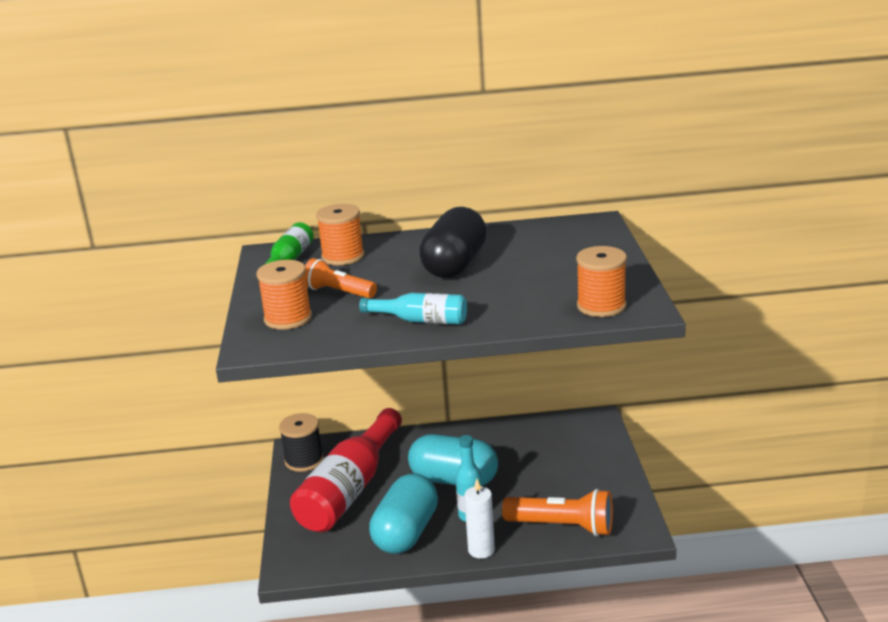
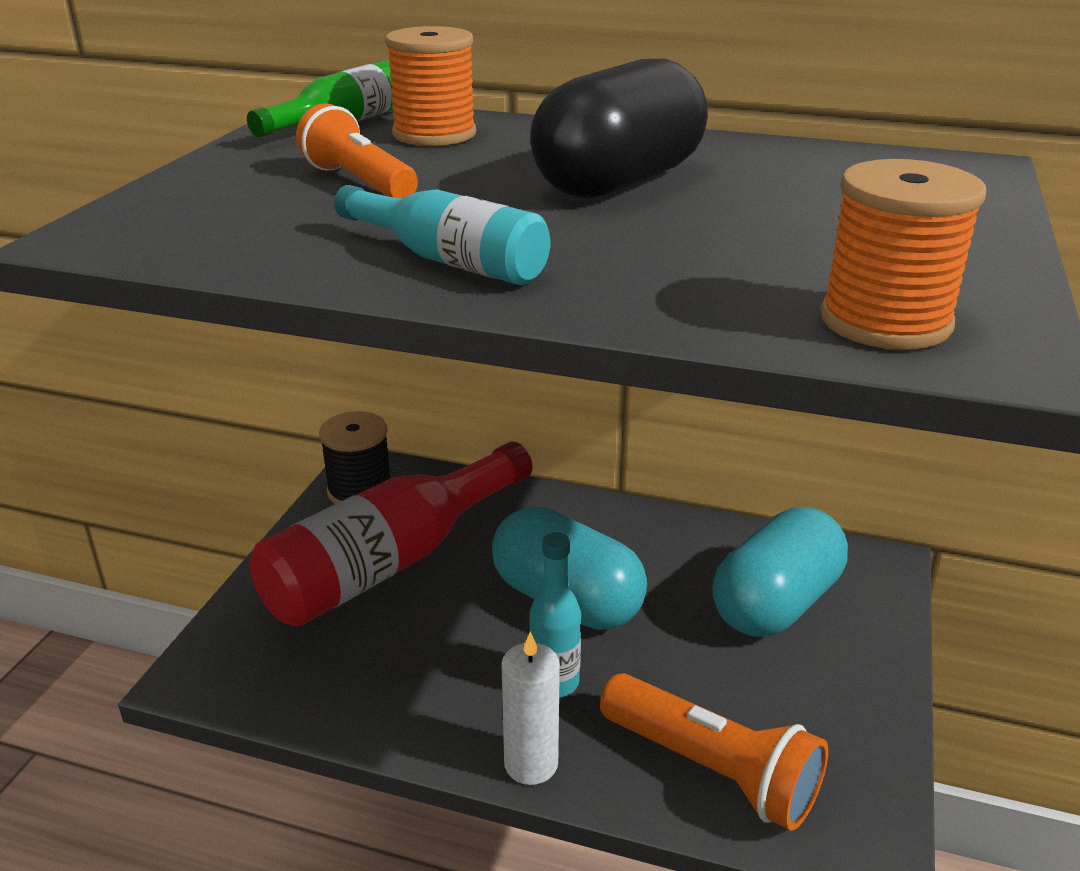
camera: 20 degrees right, 5 degrees up
orange spool [257,260,312,330] -> none
turquoise capsule [369,473,438,554] -> turquoise capsule moved to [712,507,848,637]

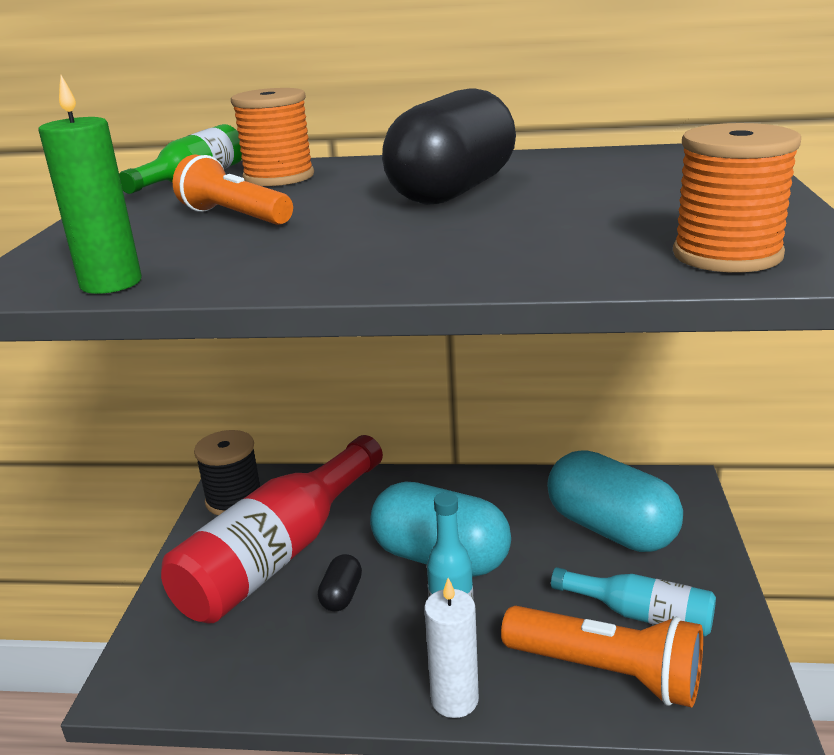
camera: 10 degrees left, 5 degrees down
turquoise bottle [334,185,550,285] -> turquoise bottle moved to [551,567,716,637]
turquoise capsule [712,507,848,637] -> turquoise capsule turned 75 degrees counterclockwise [547,450,683,552]
none -> green candle [38,75,142,294]
none -> black capsule [318,554,362,611]

